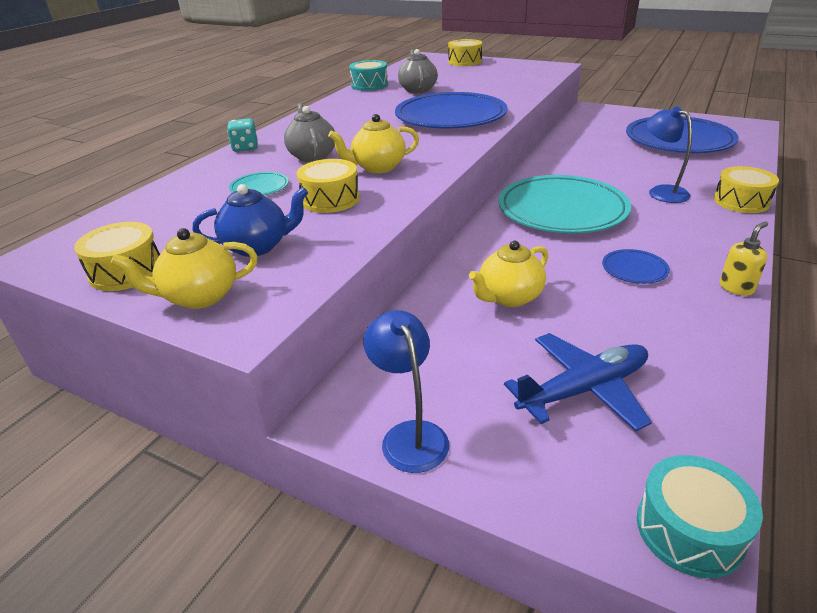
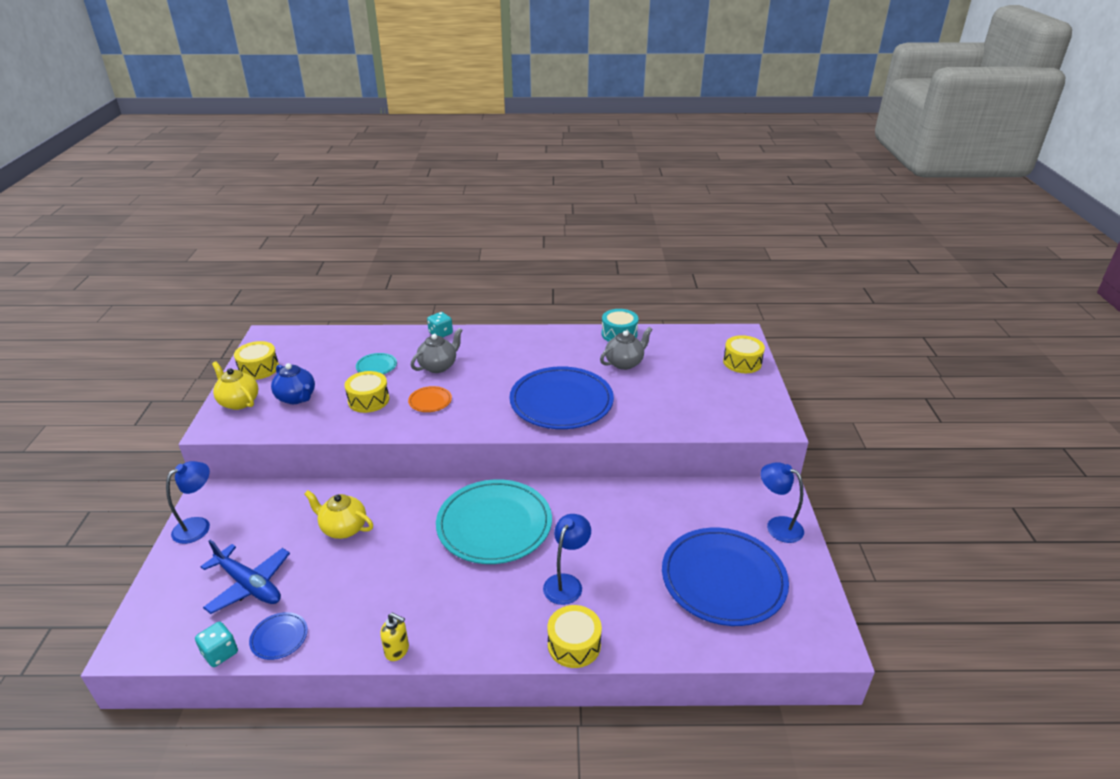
camera: 60 degrees right, 0 degrees up
yellow teapot [328,114,419,173] -> orange plate [408,386,452,412]
blue plate [602,249,670,284] -> blue plate moved to [249,612,308,660]
turquoise drum [637,455,763,578] -> none
none -> turquoise dice [195,622,238,667]
none -> blue lamp [761,462,804,543]

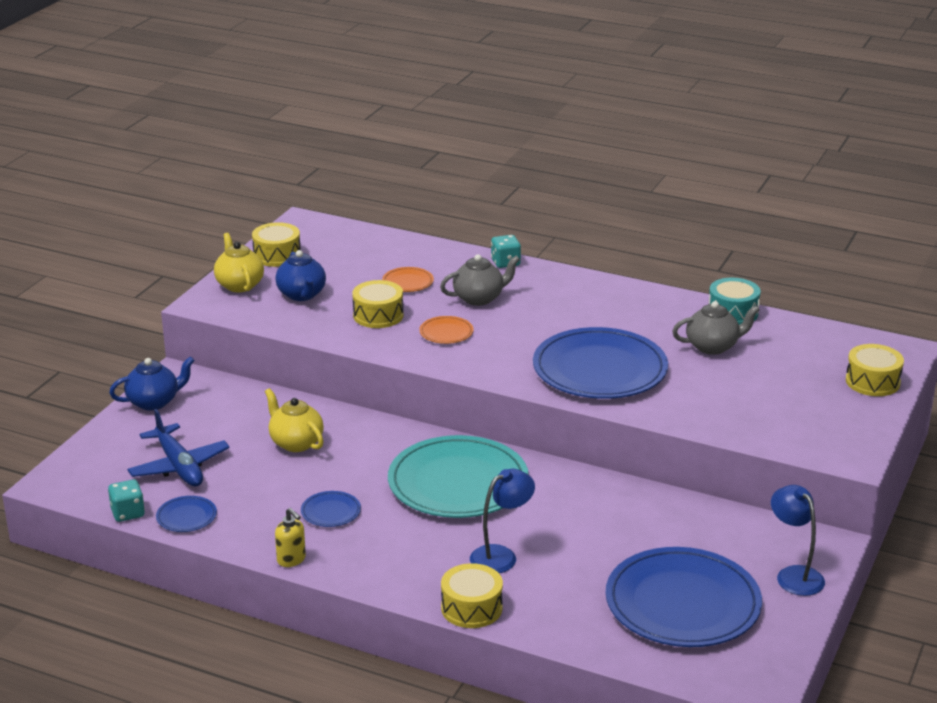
camera: 25 degrees right, 5 degrees down
blue lamp [166,461,210,544] -> blue teapot [109,356,195,411]
turquoise plate [356,353,397,374] -> orange plate [382,267,434,292]
none -> blue plate [301,491,361,527]

